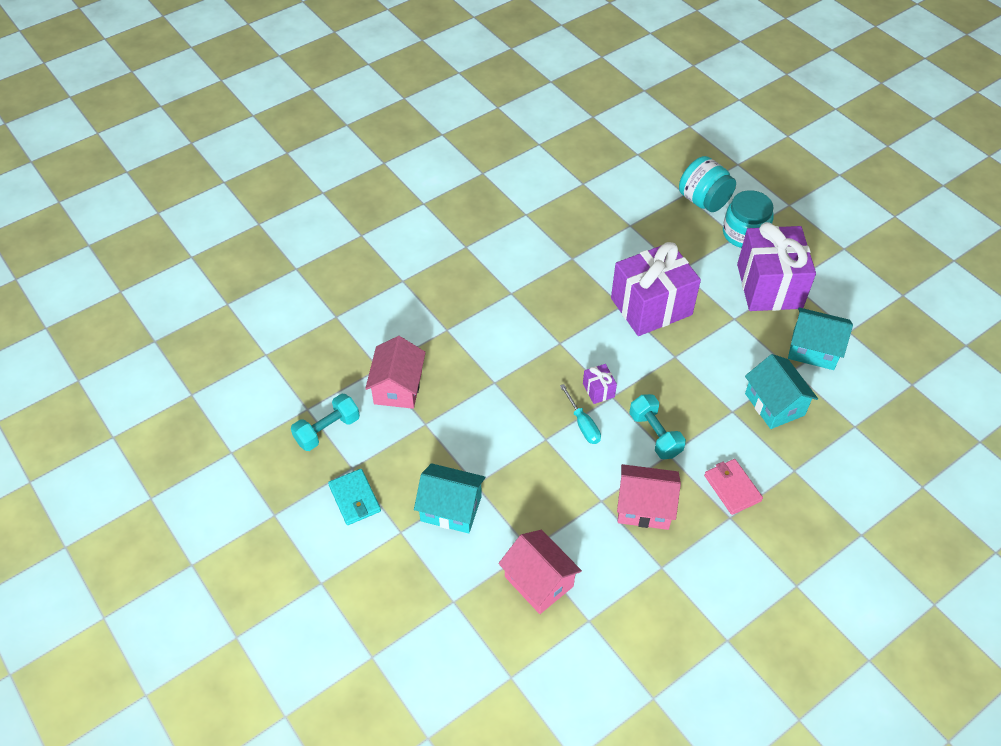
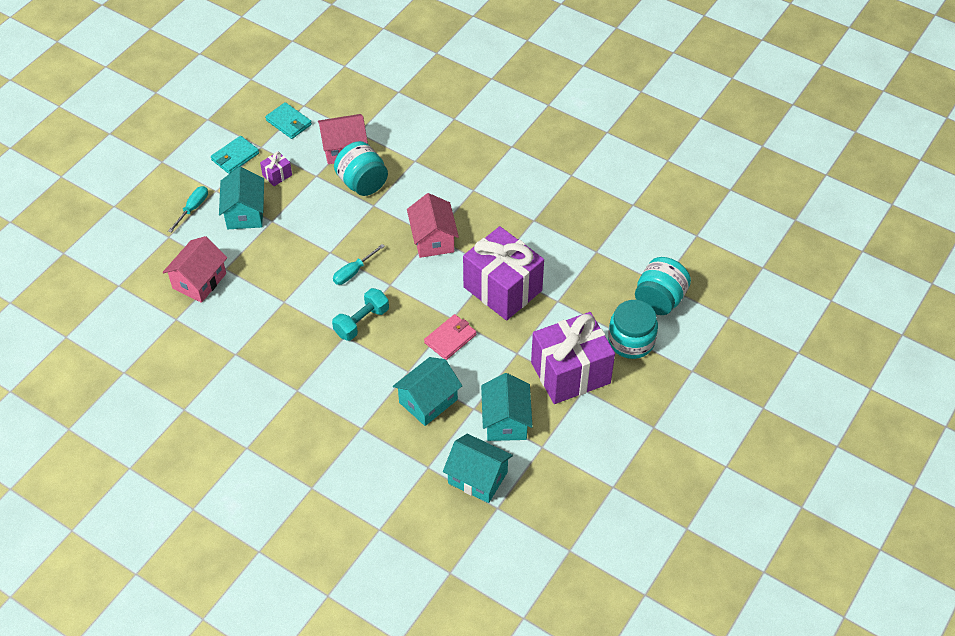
camera: 70 degrees right, 0 degrees up
turquoise dumbbell [291,393,360,451] -> turquoise wallet [265,102,312,139]
purple gift [583,364,617,404] -> purple gift moved to [260,152,292,186]
pink house [617,464,681,530] -> pink house moved to [407,193,459,258]
pink wallet [704,459,763,515] -> pink wallet moved to [424,314,476,360]
none -> turquoise screwdriver [168,186,208,233]
none -> turquoise jar [334,141,388,196]
none -> turquoise house [443,434,513,503]

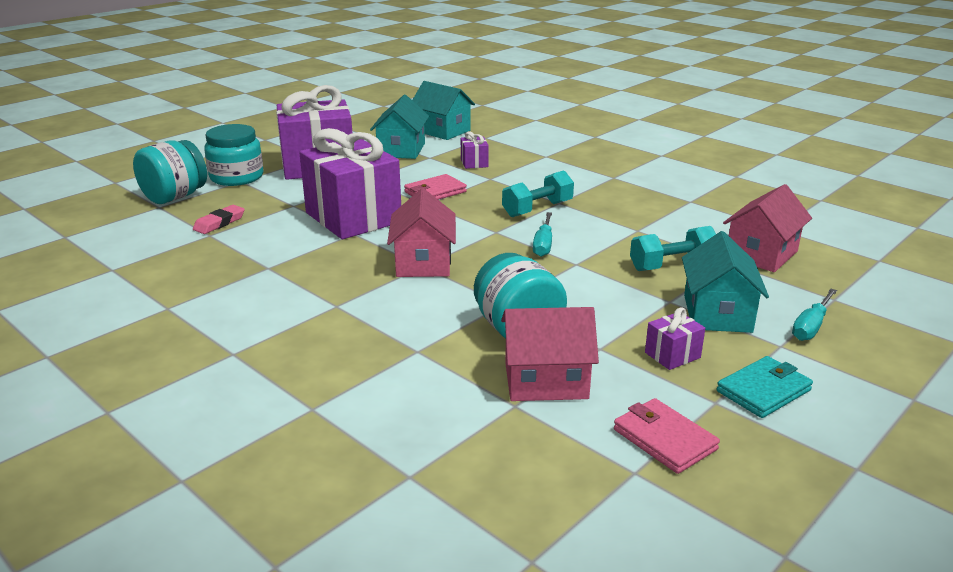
camera: 170 degrees left, 25 degrees down
turquoise wallet [265,102,312,139] -> pink wallet [614,398,720,474]
turquoise screwdriver [333,244,385,285] -> turquoise screwdriver turned 135 degrees clockwise [533,212,552,257]
turquoise house [393,357,462,426] -> purple gift [461,131,489,169]
none -> pink eraser [193,205,245,234]
none -> turquoise dumbbell [630,226,716,271]

